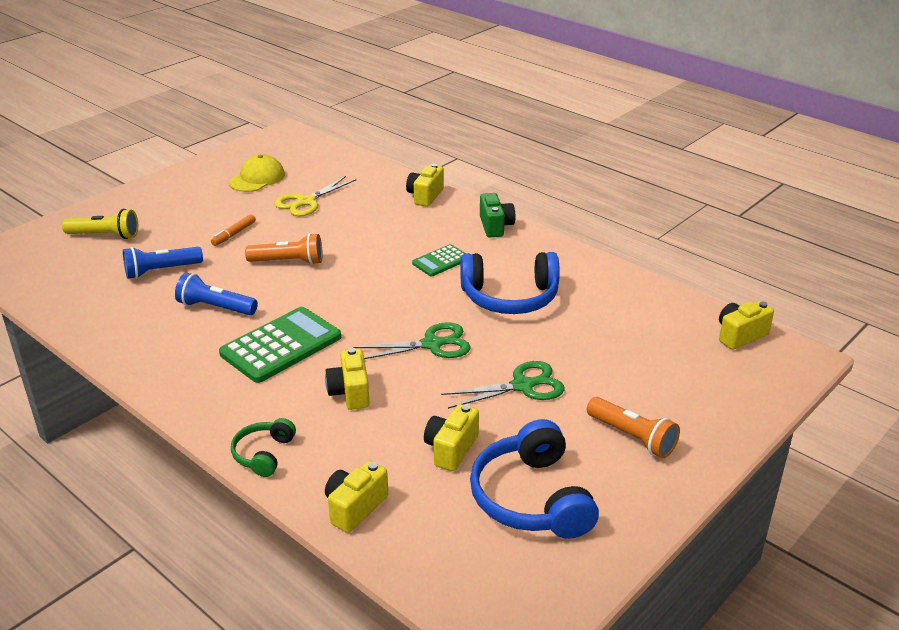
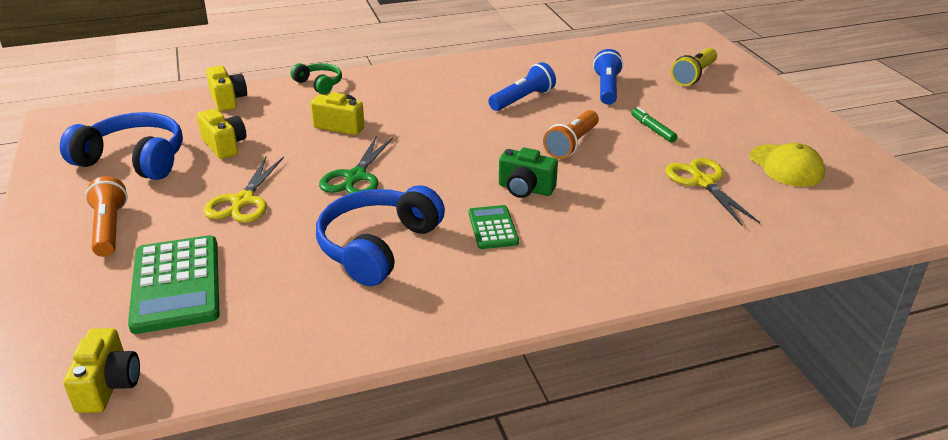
camera: 120 degrees right, 0 degrees up
orange marker [211,214,256,246] -> green marker [631,107,677,143]
green calculator [219,307,341,383] -> green calculator moved to [128,235,220,334]
yellow camera [406,164,444,207] -> none
green scissors [441,361,565,409] -> yellow scissors [204,157,284,223]
green camera [480,193,515,238] -> green camera moved to [499,147,558,198]
orange flashlight [587,397,680,458] -> orange flashlight turned 90 degrees clockwise [85,176,128,257]

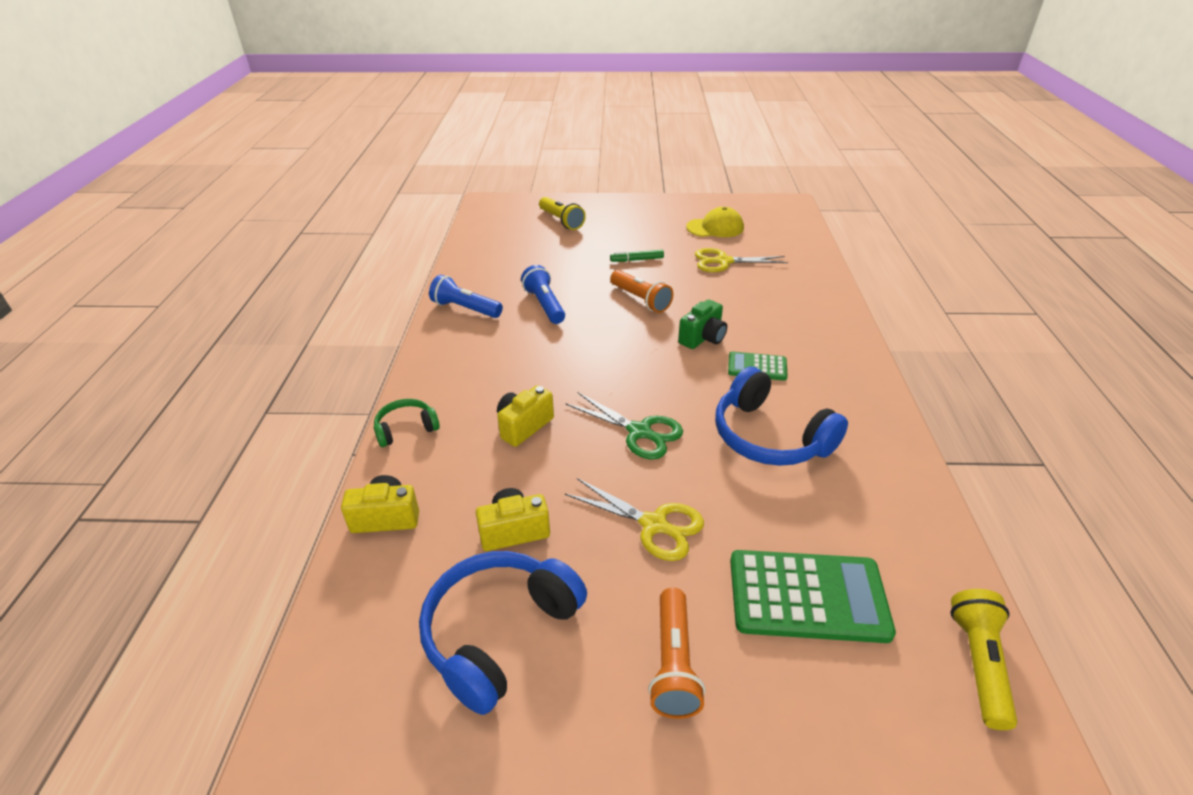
camera: 70 degrees left, 5 degrees up
yellow camera [63,328,140,413] -> yellow flashlight [951,589,1017,730]
orange flashlight [85,176,128,257] -> orange flashlight turned 90 degrees counterclockwise [648,588,705,719]
blue flashlight [593,49,623,105] -> blue flashlight moved to [429,275,503,318]

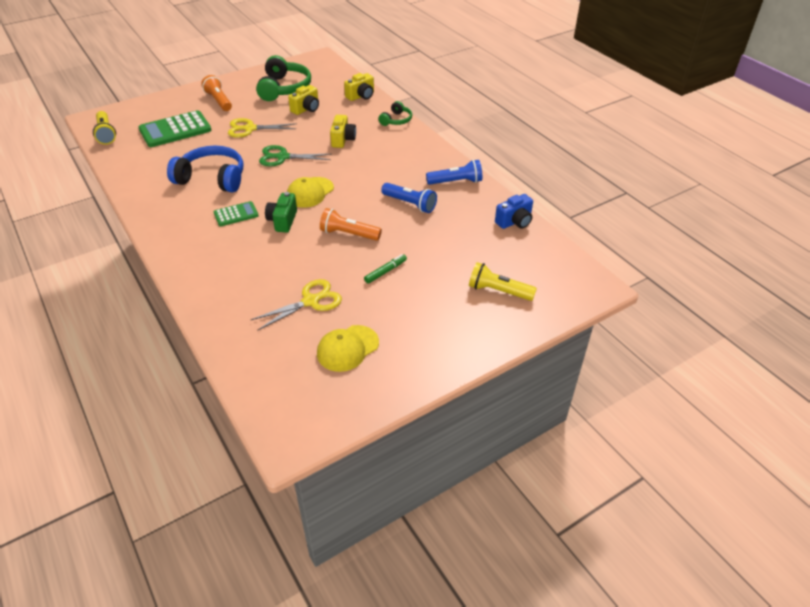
camera: 145 degrees right, 5 degrees up
blue headphones [419,551,587,715] -> green headphones [256,55,311,101]
none -> yellow cap [287,177,334,208]
none -> blue camera [495,194,533,229]

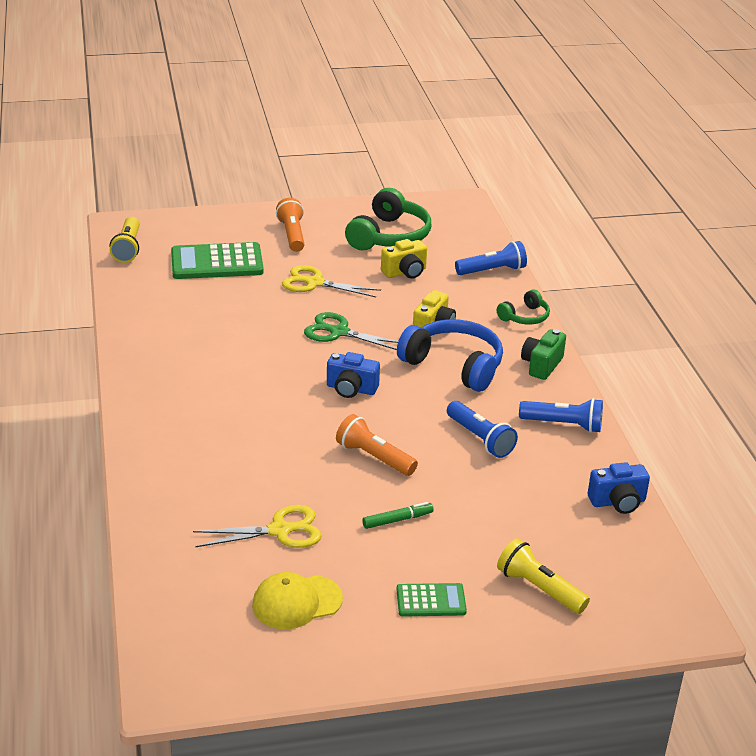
camera: 20 degrees right, 10 degrees down
blue headphones [167,146,243,192] -> blue headphones moved to [397,319,503,392]
green calculator [214,201,259,226] -> green calculator moved to [396,583,467,617]
green camera [265,192,297,233] -> green camera moved to [521,329,566,380]
yellow cap [287,177,334,208] -> blue camera [327,352,380,398]
yellow camera [344,73,374,101] -> blue flashlight [455,241,527,275]

